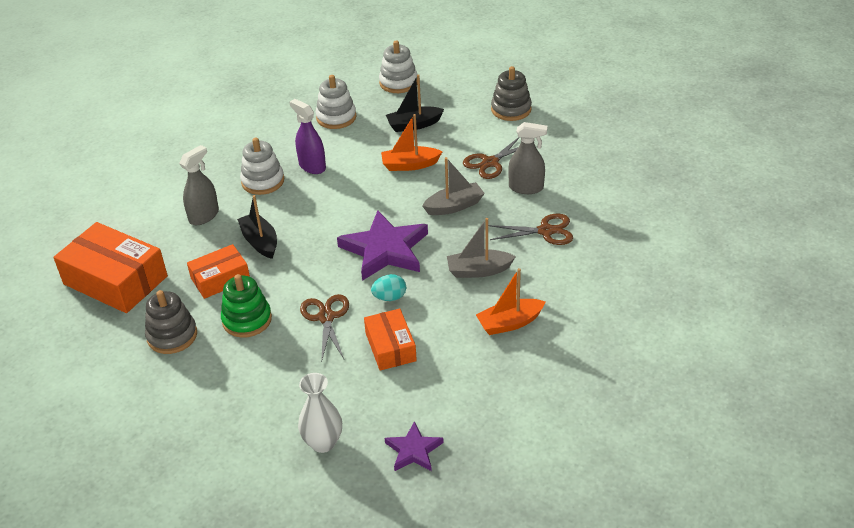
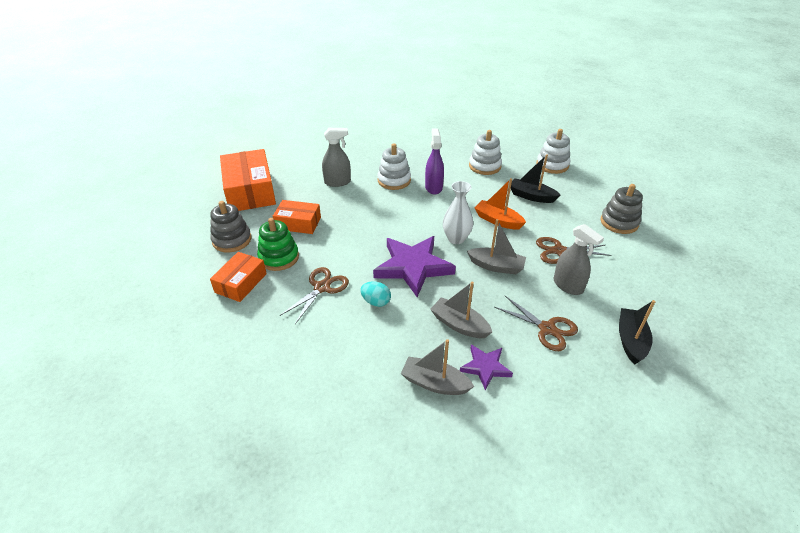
camera: 40 degrees right, 0 degrees up
black boat [237,195,277,259] -> black boat moved to [619,300,656,365]
white vase [298,373,342,453] -> white vase moved to [443,181,473,244]
orange box [364,309,417,371] -> orange box moved to [210,252,267,302]
purple star [384,421,444,471] -> purple star moved to [460,345,513,390]
orange boat [476,268,546,335] -> grey boat [401,339,474,395]

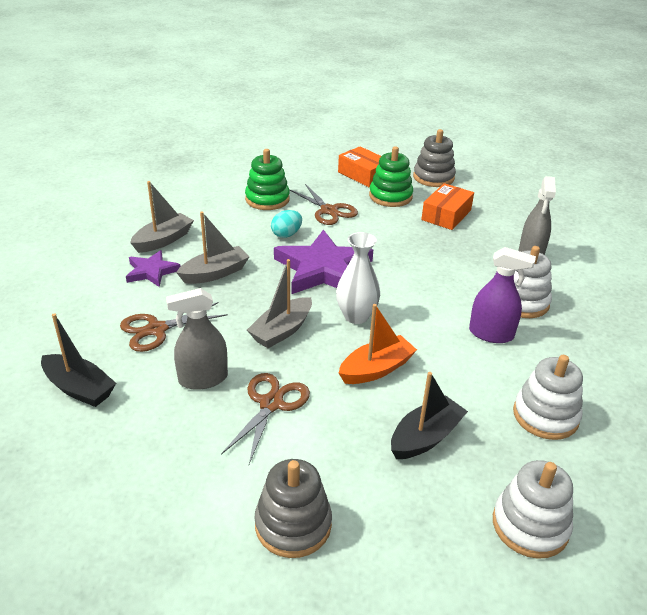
camera: 110 degrees right, 5 degrees down
orange box [220,149,276,211] -> none
none -> green stacking toy [245,149,290,210]

